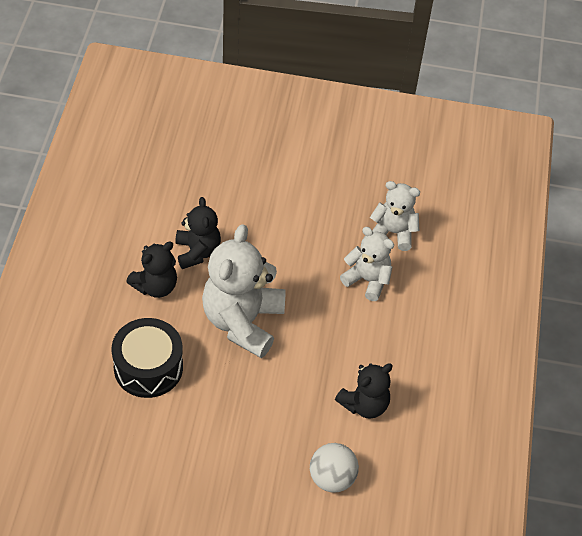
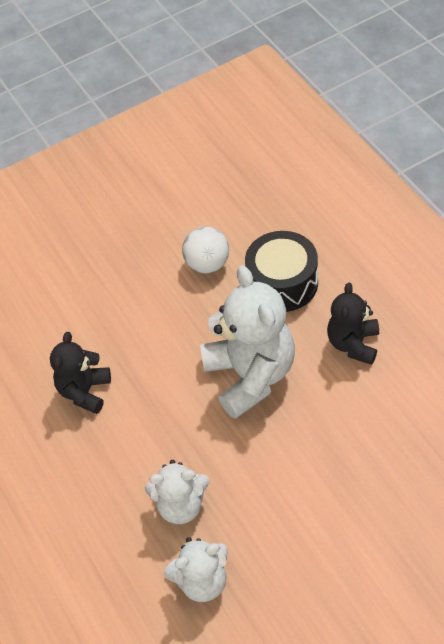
camera: 150 degrees right, 0 degrees up
black teddy bear [175,197,221,269] -> none
white ball [310,443,359,493] -> white ball moved to [182,226,229,274]

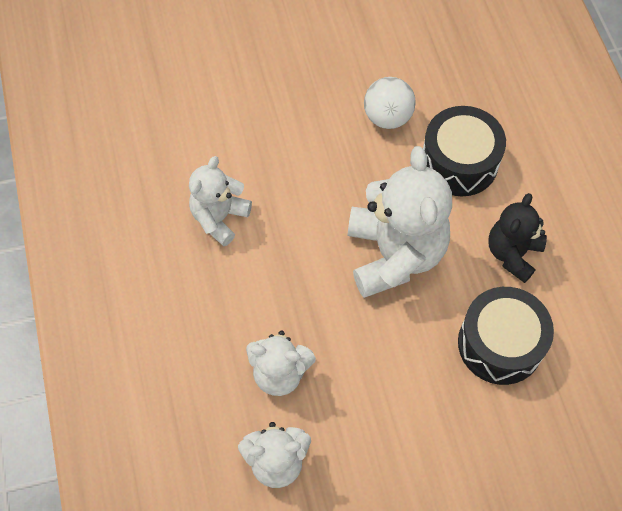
camera: 10 degrees right, 10 degrees up
black teddy bear [50,332,111,414] -> white teddy bear [189,156,252,246]
none -> black drum [458,287,554,385]

